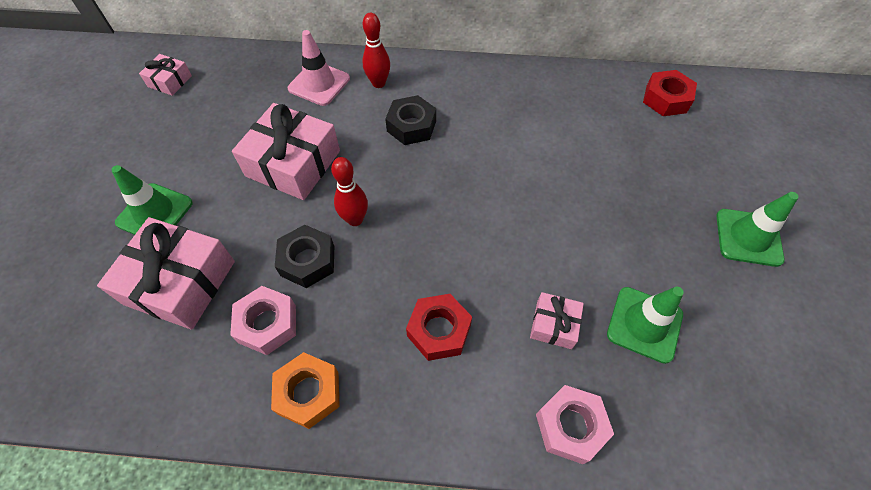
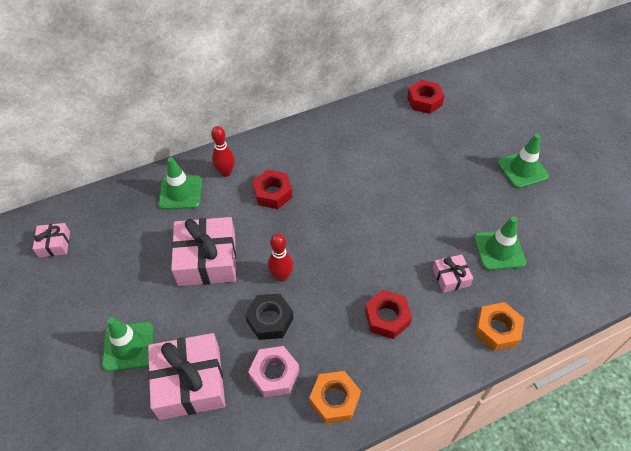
camera: 30 degrees left, 5 degrees down
pink traffic cone [288,30,350,106] -> green traffic cone [159,157,202,210]
black nut [385,95,436,145] -> red nut [252,170,292,209]
pink nut [536,385,614,464] -> orange nut [475,302,524,351]

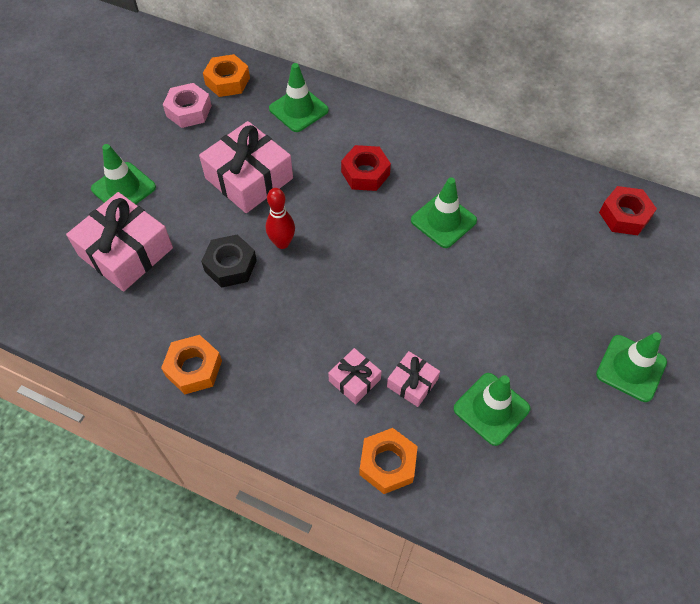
camera: 50 degrees right, 5 degrees up
pink gift [33,223,70,257] -> pink gift moved to [328,348,382,405]
red bowling pin [211,126,235,177] -> none
pink nut [248,346,299,397] -> pink nut moved to [163,83,212,128]
red nut [365,290,412,339] -> none
none -> orange nut [203,54,250,97]
none -> green traffic cone [411,178,477,248]

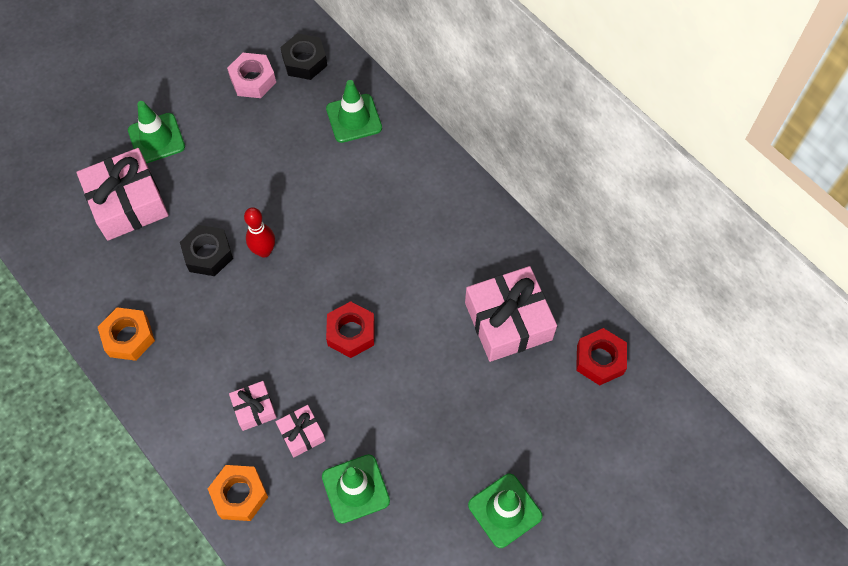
camera: 25 degrees right, 5 degrees up
pink gift [199,121,293,213] -> pink gift moved to [465,266,557,362]
orange nut [203,54,250,97] -> black nut [280,33,327,80]
red nut [341,145,391,191] -> red nut moved to [326,301,375,358]
green traffic cone [411,178,477,248] -> none

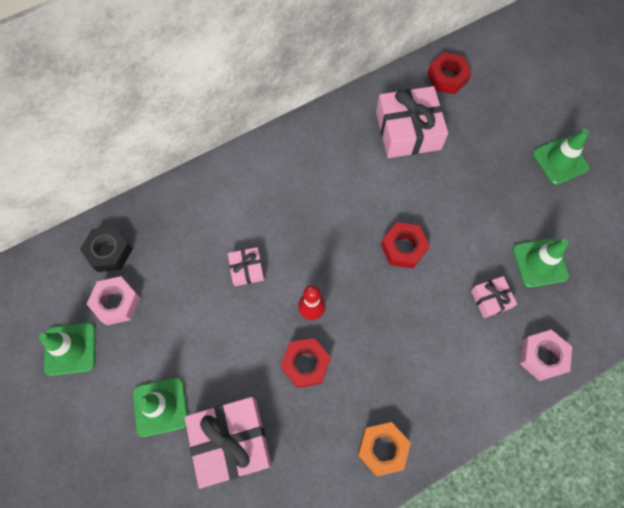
camera: 80 degrees left, 5 degrees up
black nut [180,225,233,276] -> red nut [281,338,331,388]
orange nut [208,465,268,521] -> pink nut [519,330,572,381]
pink gift [229,381,277,431] -> pink gift moved to [228,247,264,286]
green traffic cone [326,80,382,143] -> green traffic cone moved to [39,322,96,376]

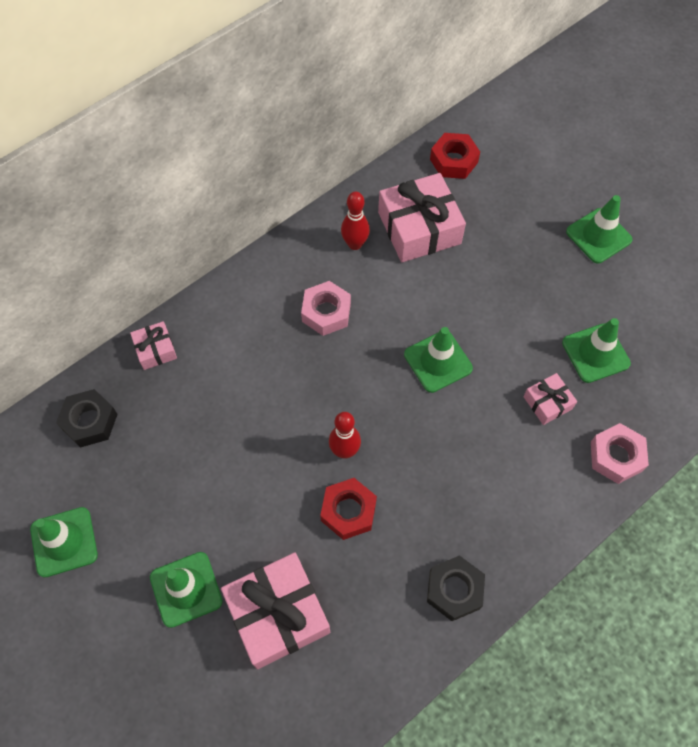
camera: 10 degrees left, 5 degrees down
pink nut [87,276,140,325] -> pink nut moved to [301,281,351,336]
pink gift [228,247,264,286] -> pink gift moved to [130,321,177,370]
orange nut [357,422,411,476] -> black nut [427,555,485,621]
red nut [381,222,430,269] -> green traffic cone [404,327,473,393]
none -> red bowling pin [341,191,370,250]

